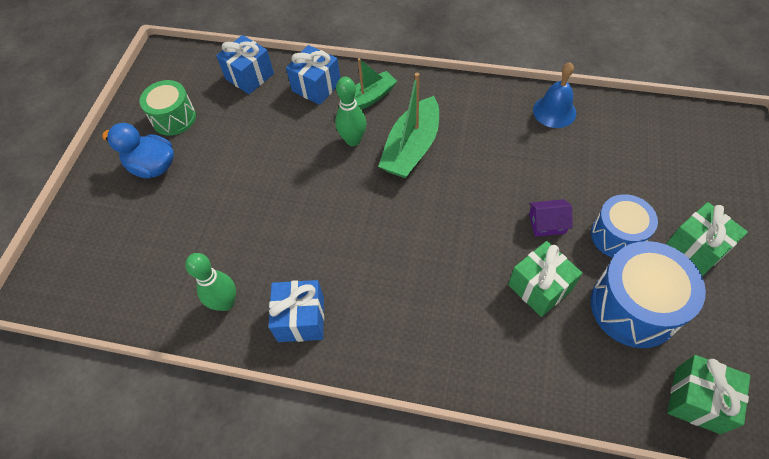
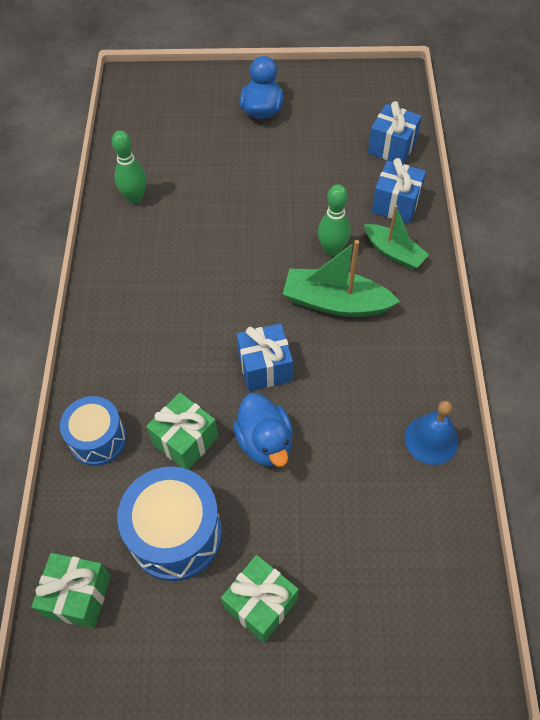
camera: 75 degrees right, 0 degrees up
green drum [140,80,196,136] -> none
blue gift [269,280,324,342] -> blue gift moved to [236,324,293,391]
purple house [529,199,573,237] -> blue duck [233,393,293,467]
blue drum [591,194,658,258] -> blue drum moved to [60,396,126,466]

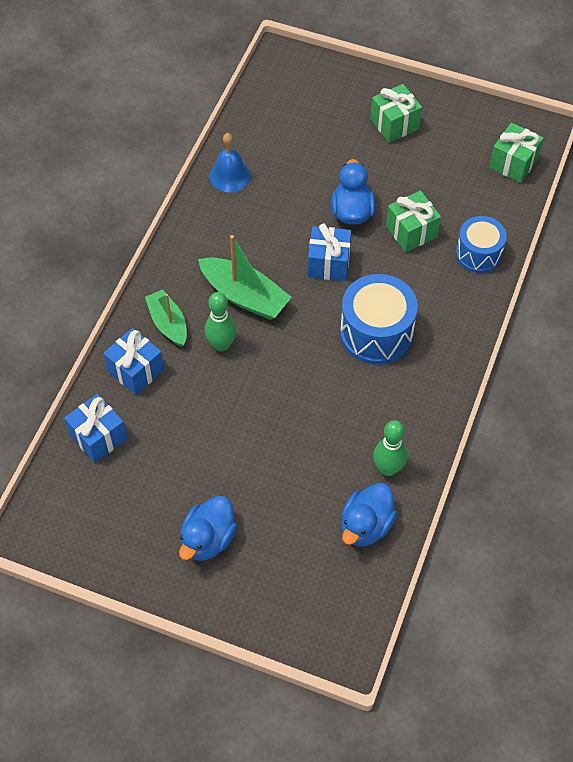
camera: 160 degrees left, 0 degrees up
blue drum [117,466,222,581] -> blue drum moved to [340,274,418,365]
none -> blue duck [341,483,397,547]

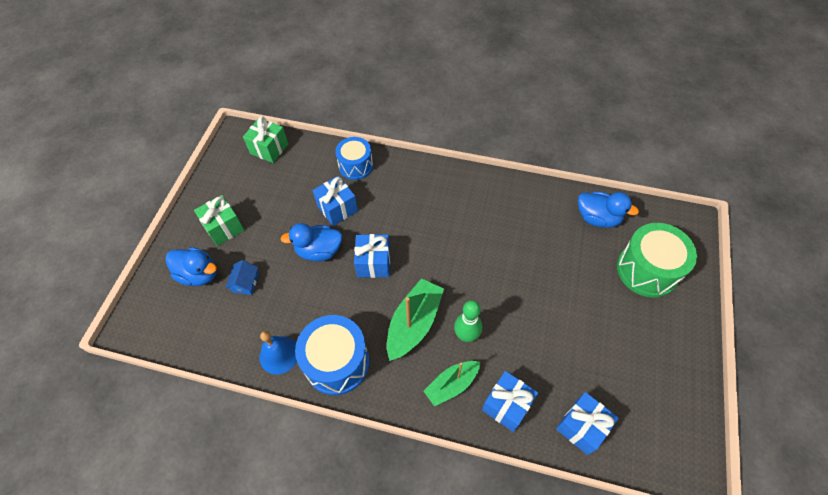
camera: 95 degrees left, 0 degrees up
blue duck [179,496,237,561] -> blue duck moved to [165,247,217,286]
blue drum [340,274,418,365] -> blue drum moved to [295,315,370,395]
green bowling pin [373,420,407,476] -> none
green gift [386,191,441,252] -> blue gift [313,176,358,226]
none -> blue house [225,260,259,295]
none -> green drum [617,223,697,298]

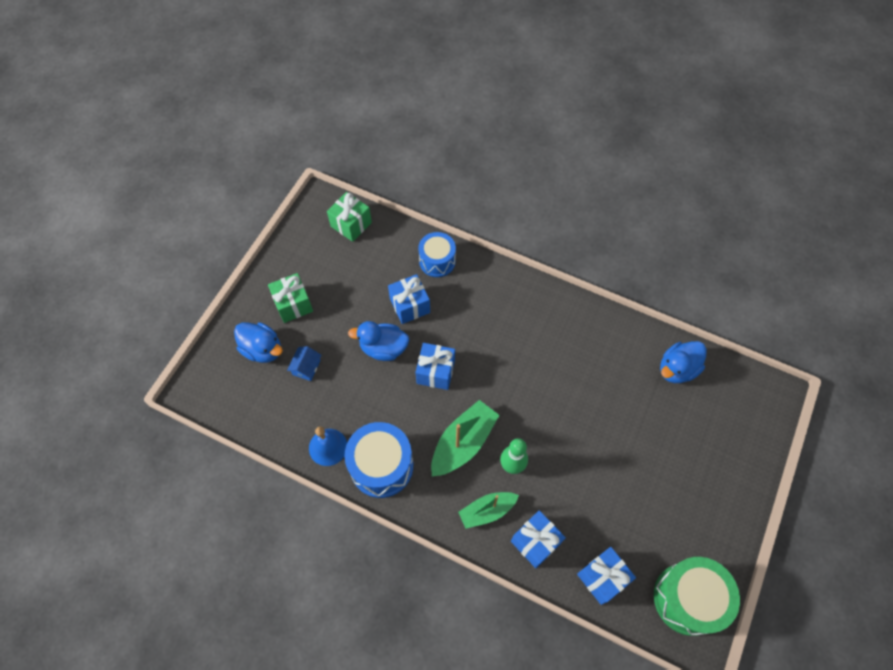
camera: 10 degrees right, 5 degrees up
blue duck [578,191,639,228] -> blue duck turned 105 degrees clockwise [660,341,707,383]
green drum [617,223,697,298] -> green drum moved to [654,557,740,636]

